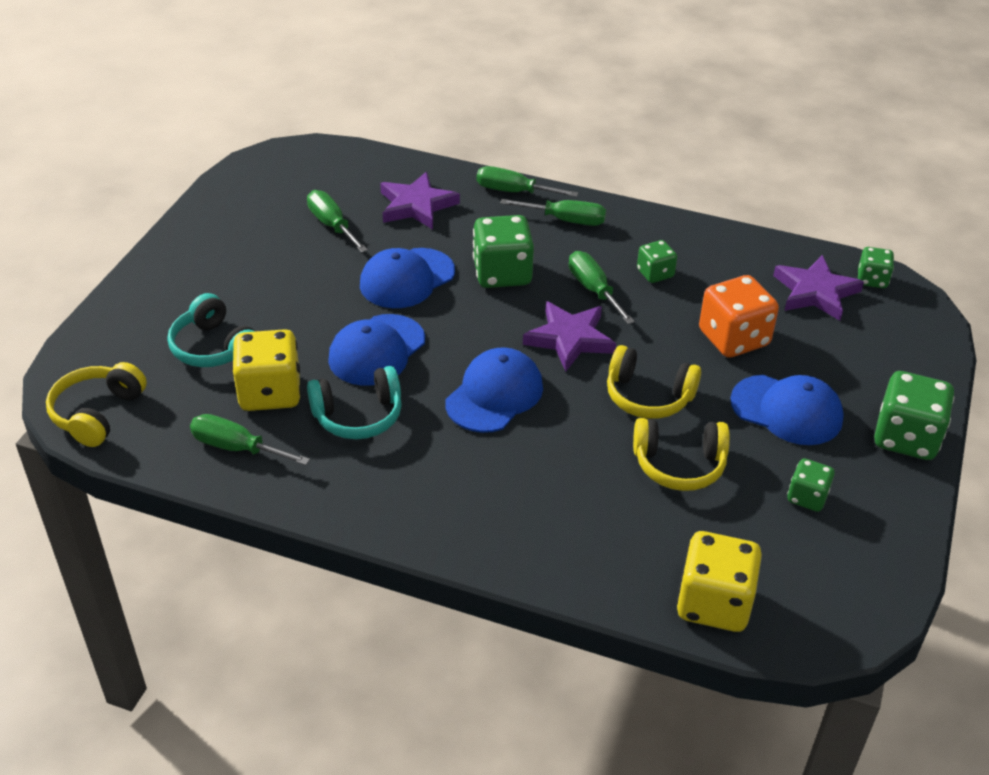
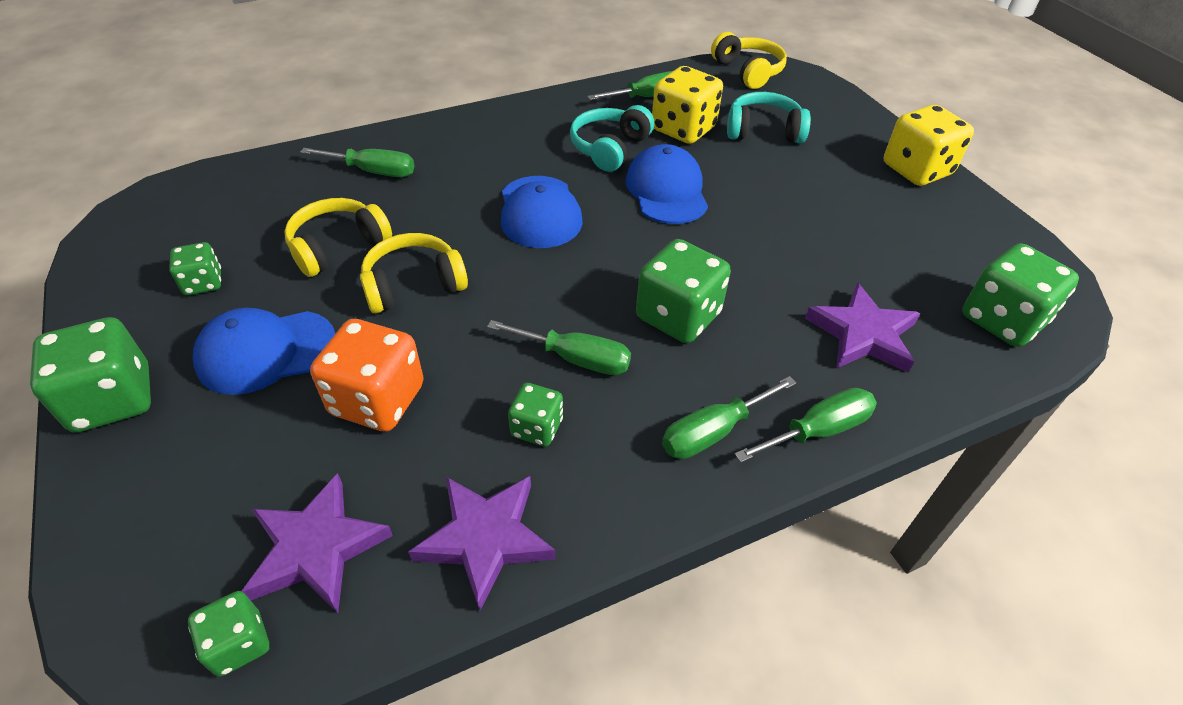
camera: 135 degrees right, 5 degrees up
green screwdriver [307,190,368,253] -> green screwdriver moved to [300,148,414,177]
blue cap [360,248,455,308] -> none
purple star [523,301,616,371] -> purple star moved to [408,476,556,611]
yellow dice [677,531,762,632] -> yellow dice moved to [884,105,974,186]
none -> green dice [962,243,1079,347]

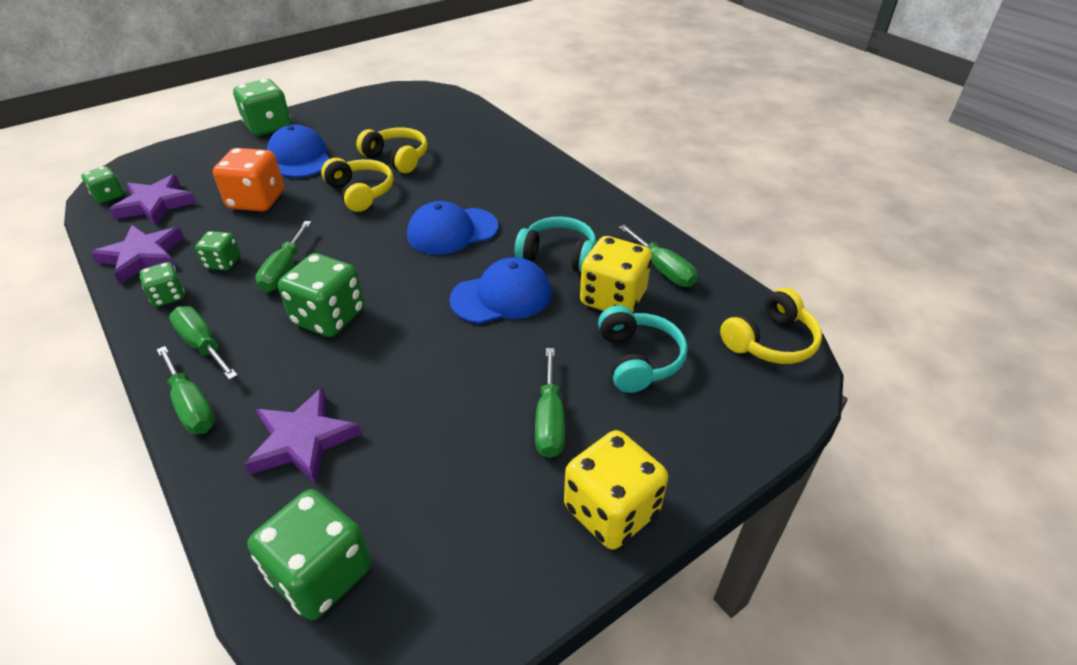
camera: 80 degrees right, 5 degrees down
green dice [169,242,221,295] -> green dice moved to [140,262,185,307]
green screwdriver [300,148,414,177] -> green screwdriver moved to [535,348,565,458]

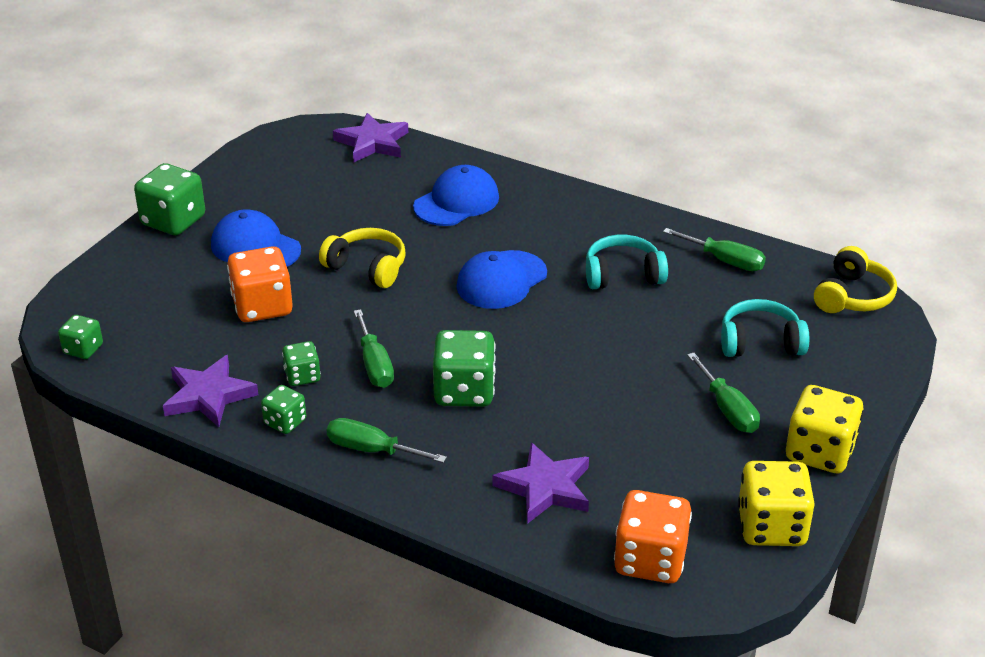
camera: 25 degrees left, 5 degrees down
purple star [109,174,196,225] -> purple star moved to [333,113,408,162]
green screwdriver [157,346,215,434] -> none
green dice [248,489,371,620] -> orange dice [614,490,692,583]
yellow headphones [356,128,428,173] -> none
blue cap [449,257,551,324] -> blue cap moved to [413,165,499,226]
yellow dice [580,236,652,312] -> yellow dice moved to [738,461,815,546]
turquoise headphones [598,305,688,393] -> turquoise headphones turned 60 degrees counterclockwise [721,299,809,357]

